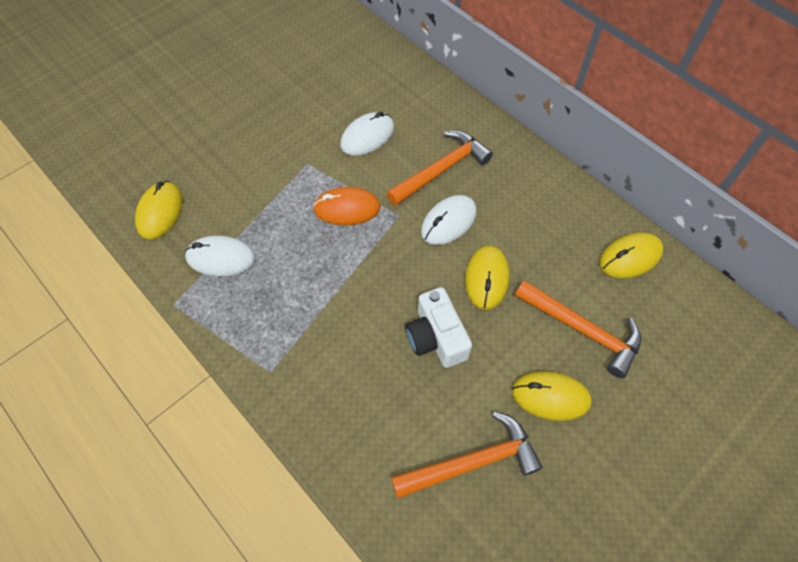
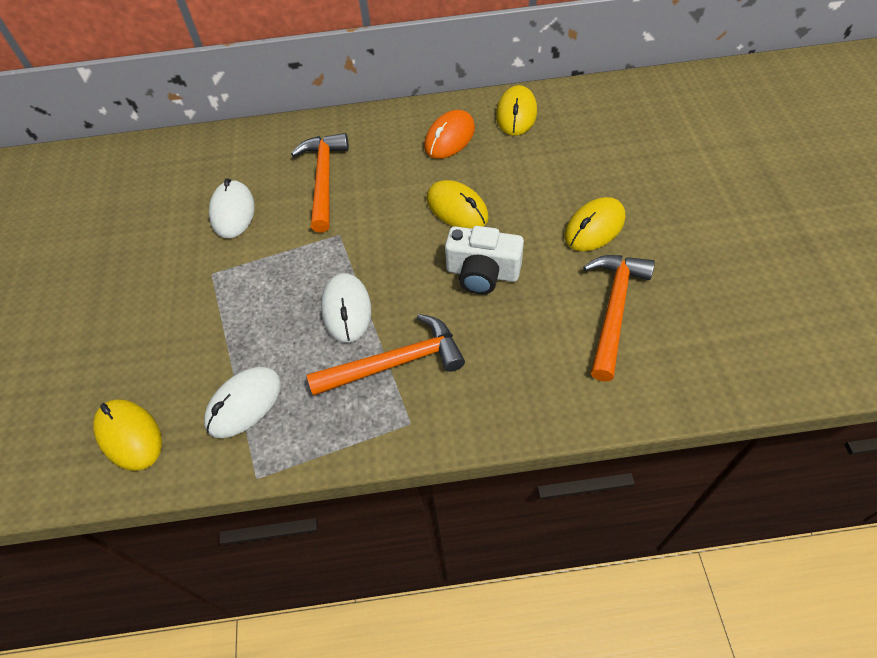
camera: 50 degrees left, 5 degrees down
orange mouse [313,187,381,225] -> orange mouse moved to [424,110,475,159]
white mouse [421,195,477,245] -> white mouse moved to [321,273,371,343]
orange hammer [515,280,641,378] -> orange hammer moved to [307,314,465,396]

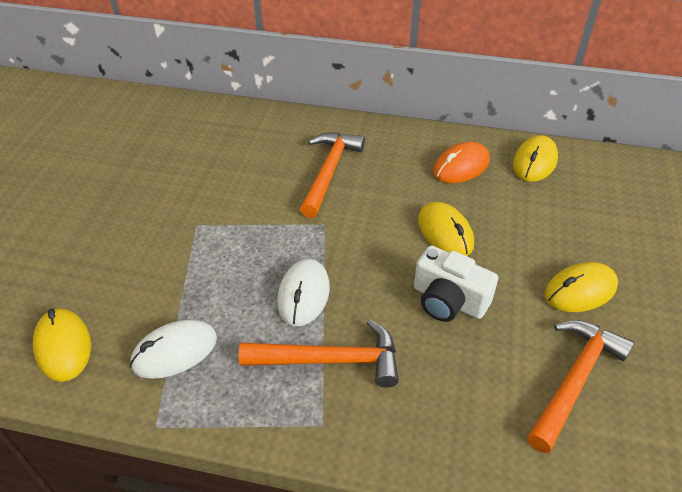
camera: 15 degrees right, 10 degrees down
white mouse [209,178,255,238] -> none

